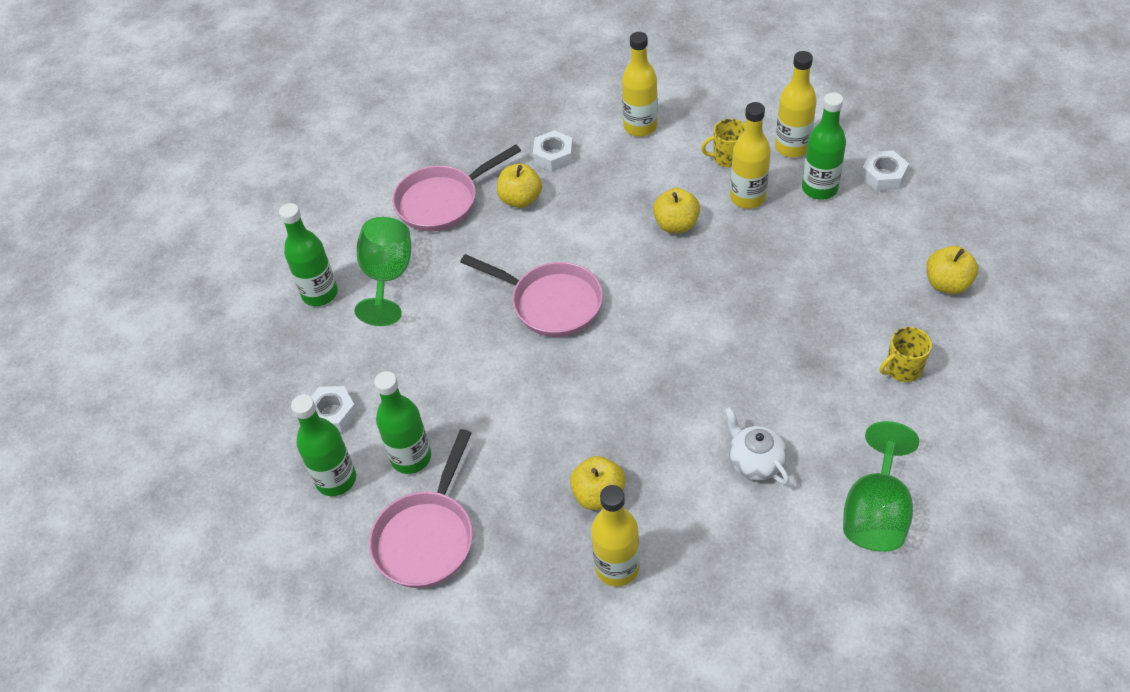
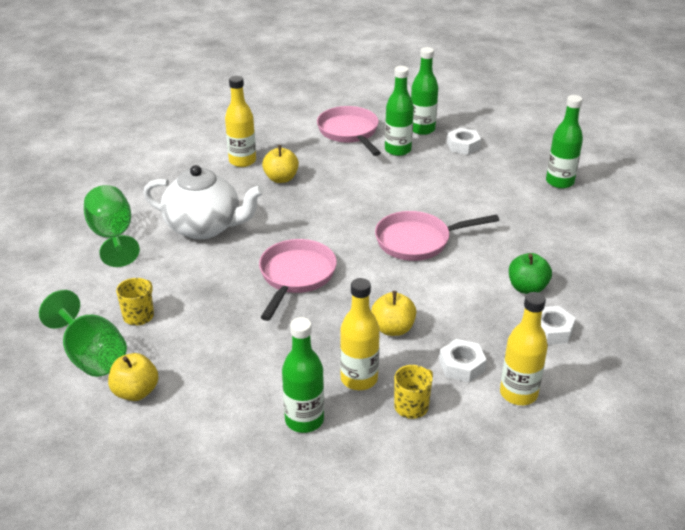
camera: 135 degrees right, 15 degrees down
green goblet [355,217,411,326] -> green goblet moved to [39,290,127,377]
pink pan [392,144,521,232] -> pink pan moved to [259,239,337,321]
yellow apple [497,163,542,208] -> green apple [509,253,552,294]
white teapot [725,407,789,485] -> white teapot [143,165,264,239], size x1.89
yellow bottle [775,51,817,157] -> none
white nut [861,150,909,191] -> white nut moved to [439,339,487,382]

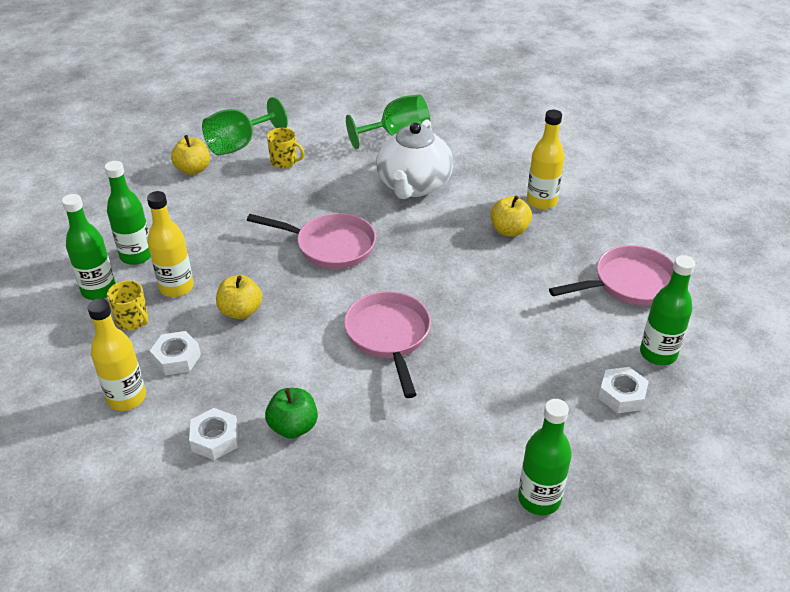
camera: 90 degrees right, 5 degrees up
green bottle [385,66,414,156] -> green bottle moved to [62,194,116,300]

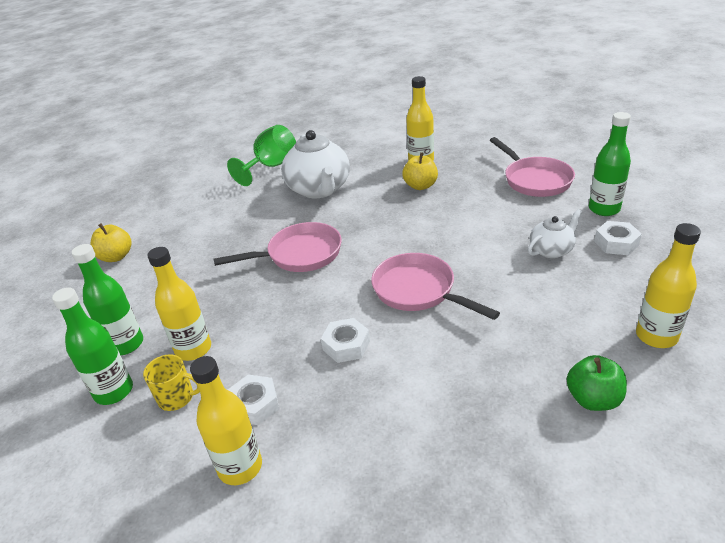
camera: 30 degrees left, 5 degrees down
white nut [189,408,238,460] -> white nut moved to [321,318,370,363]
green goblet [202,97,288,155] -> none
yellow apple [216,275,262,319] -> none
green apple [265,388,318,439] -> green apple moved to [567,355,627,411]
yellow mug [267,128,305,169] -> none
green bottle [518,399,572,515] -> yellow bottle [636,223,701,348]
pink pan [549,245,674,306] -> pink pan turned 120 degrees clockwise [490,137,575,197]
none -> white teapot [528,209,582,258]

